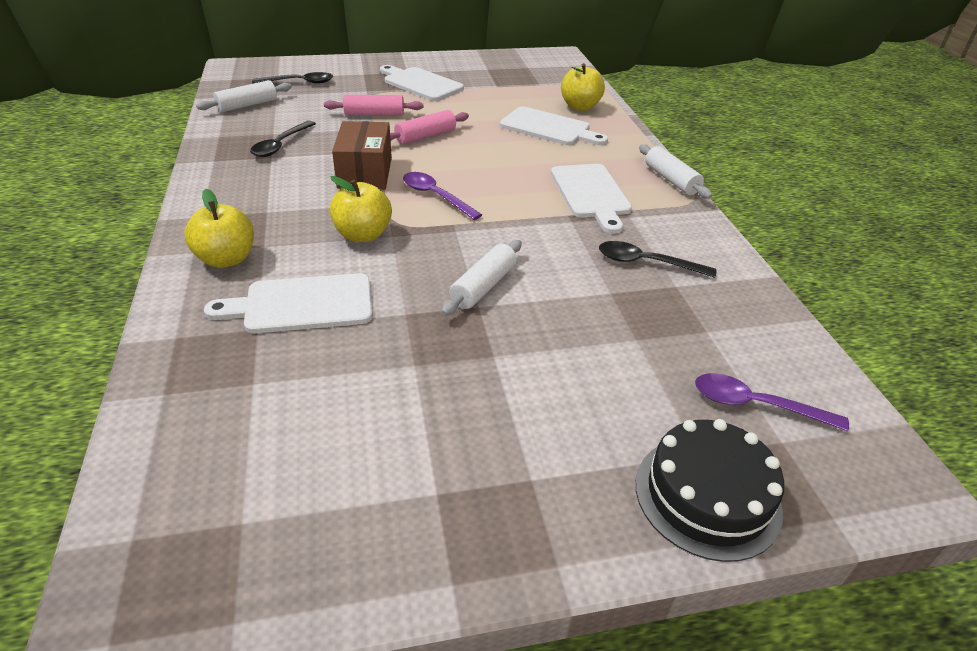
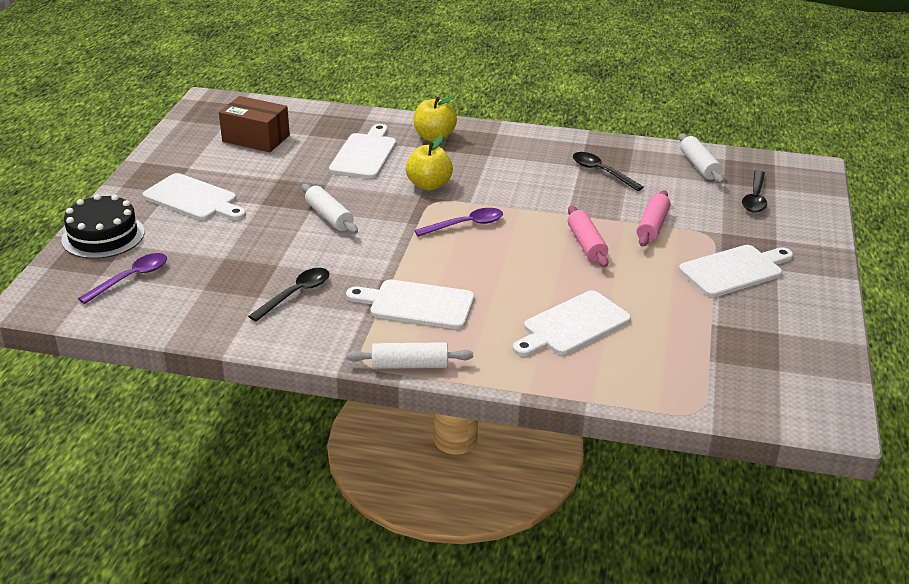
camera: 115 degrees right, 5 degrees down
brown box [332,121,392,190] -> brown box moved to [219,96,290,152]
yellow apple [561,63,605,111] -> none
none -> white cutting board [143,173,246,220]

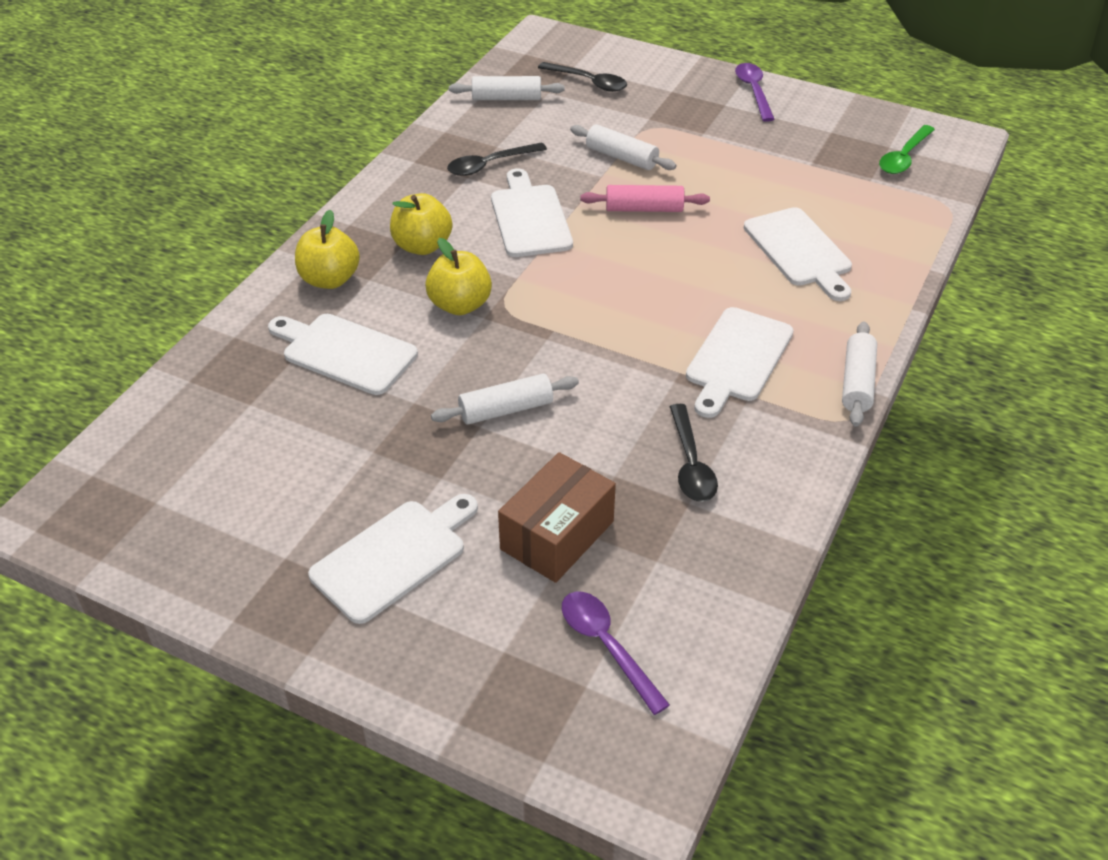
camera: 75 degrees left, 10 degrees up
black cake [61,194,145,259] -> none
brown box [219,96,290,152] -> brown box moved to [498,452,616,583]
black spoon [248,268,329,322] -> black spoon turned 150 degrees counterclockwise [670,404,718,502]
purple spoon [414,208,503,237] -> purple spoon moved to [735,63,775,122]
pink rolling pin [637,190,671,247] -> white rolling pin [570,124,677,170]
white cutting board [679,245,793,297] -> white cutting board moved to [491,168,573,257]
none -> yellow apple [390,193,452,255]
none -> green spoon [879,125,935,174]

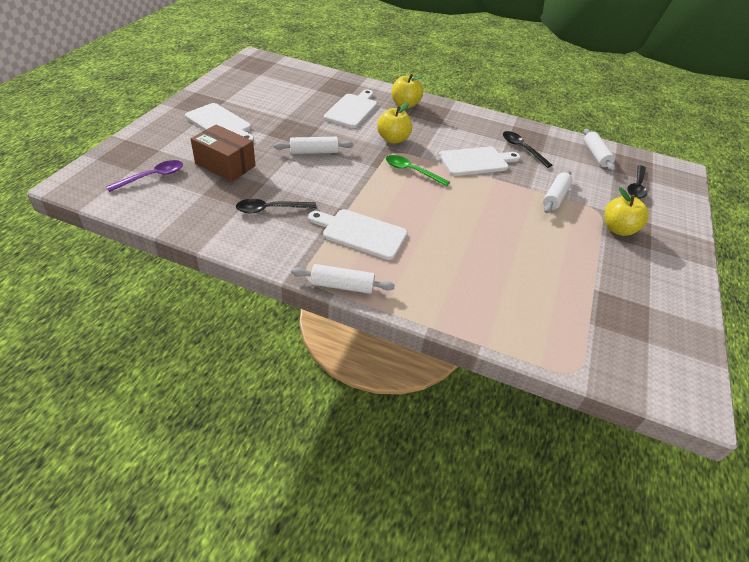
camera: 80 degrees right, 0 degrees up
yellow apple [390,193,452,255] -> yellow apple moved to [604,187,649,236]
white rolling pin [431,374,579,425] -> white rolling pin turned 75 degrees counterclockwise [274,137,354,154]
pink rolling pin [580,185,710,212] -> none
purple spoon [735,63,775,122] -> none
white cutting board [744,207,852,301] -> none
green spoon [879,125,935,174] -> green spoon moved to [386,155,450,186]

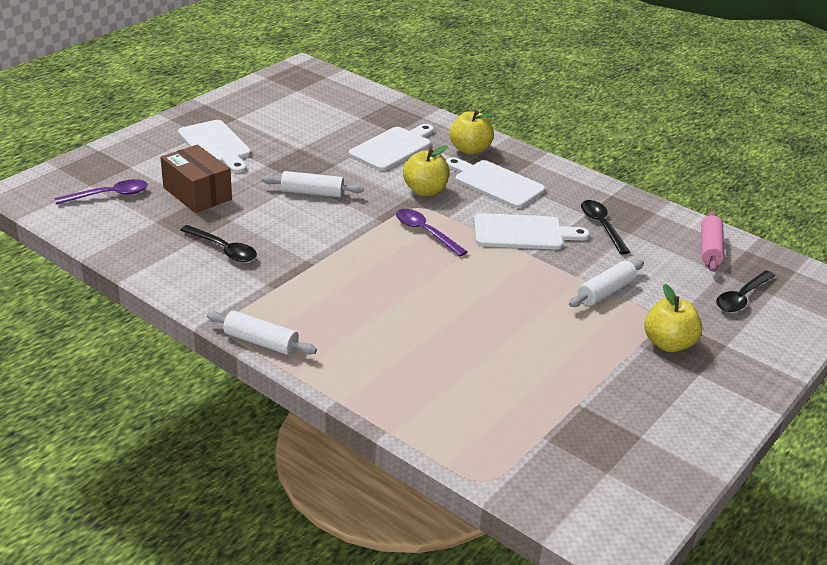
camera: 20 degrees right, 10 degrees down
black spoon [236,199,317,213] -> black spoon turned 150 degrees counterclockwise [180,225,257,262]
white cutting board [308,209,408,260] -> white cutting board moved to [446,157,545,208]
green spoon [386,155,450,186] -> purple spoon [396,209,467,256]
white rolling pin [584,129,615,171] -> pink rolling pin [701,211,724,272]

